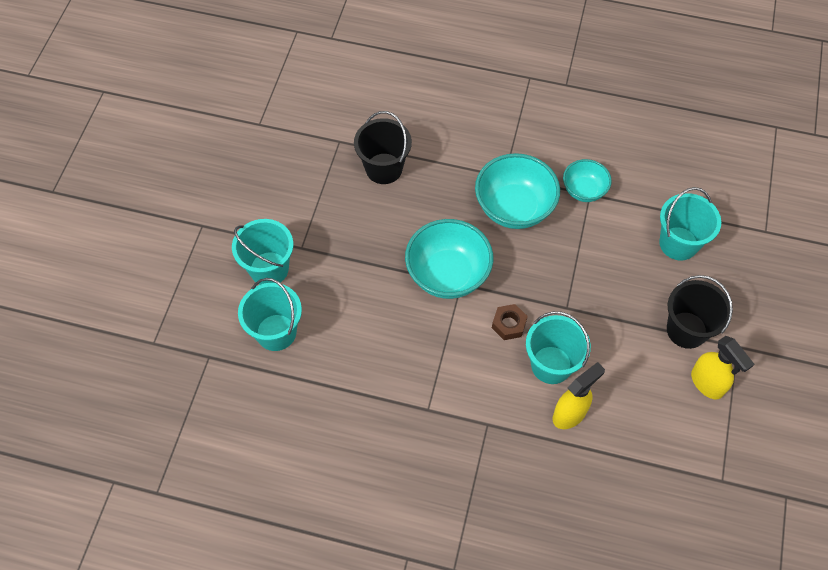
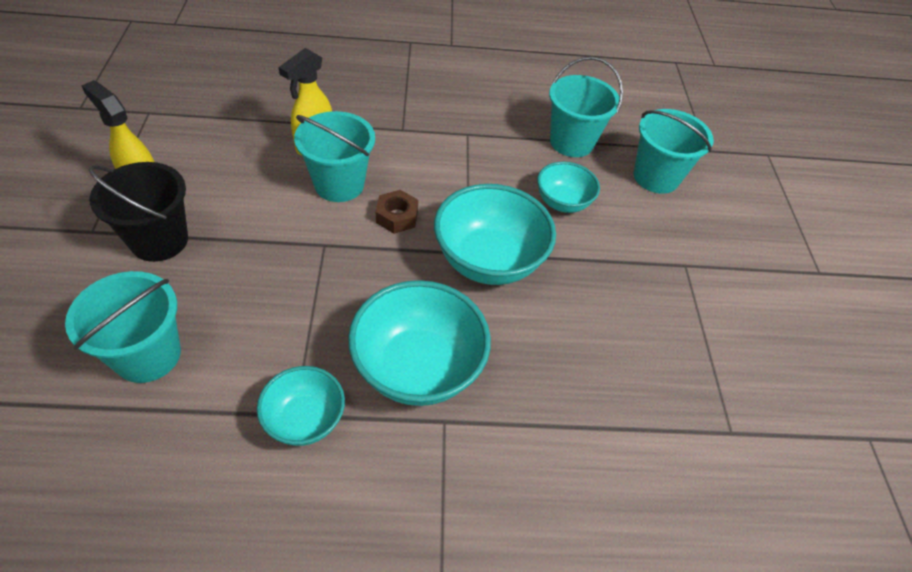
camera: 160 degrees right, 10 degrees down
turquoise bucket [232,219,293,285] -> turquoise bucket moved to [549,57,623,157]
black bucket [354,111,412,184] -> none
none -> turquoise bowl [537,162,600,213]

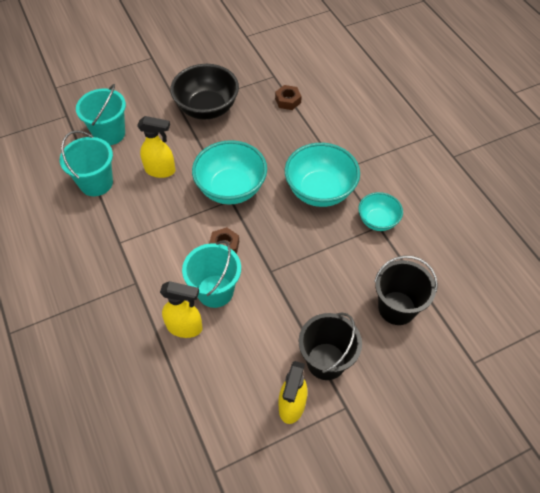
camera: 110 degrees left, 5 degrees up
turquoise bucket [65,271,181,383] -> black bucket [374,256,438,325]
turquoise bowl [537,162,600,213] -> yellow spray bottle [137,116,175,178]
none -> black bowl [170,64,239,120]
none -> brown nut [275,85,302,110]

